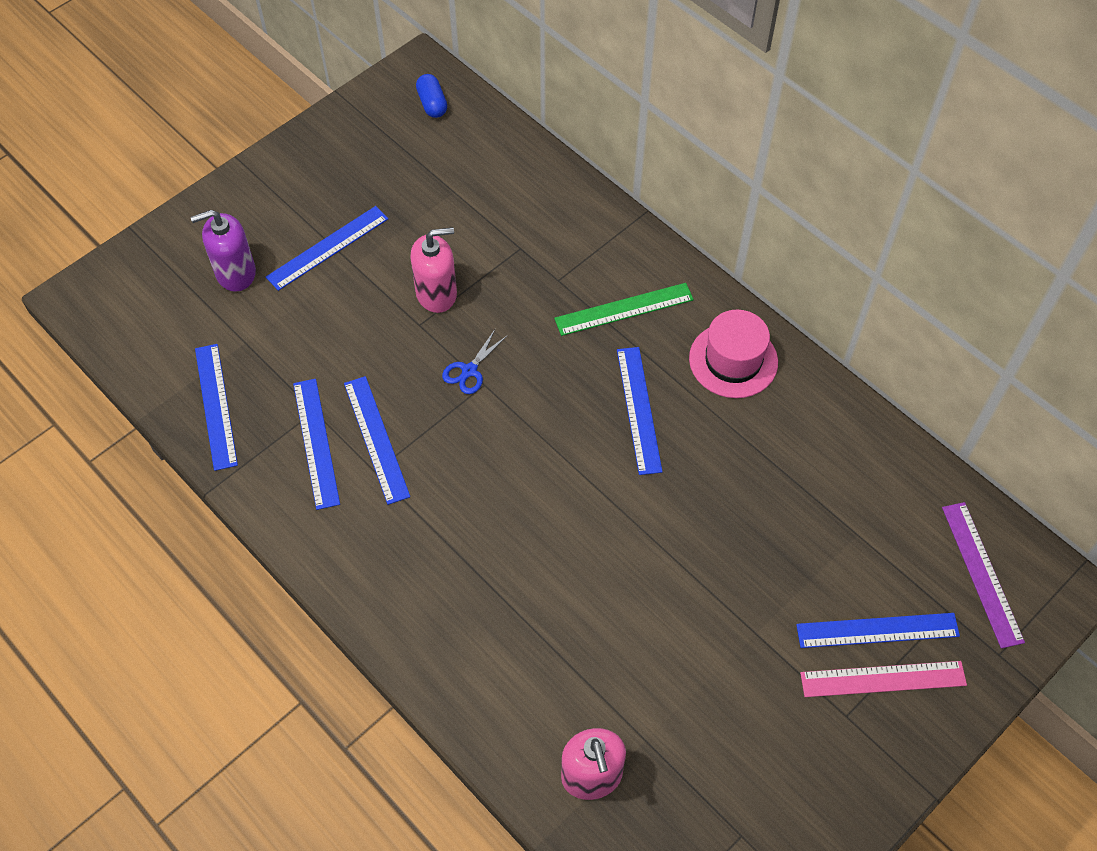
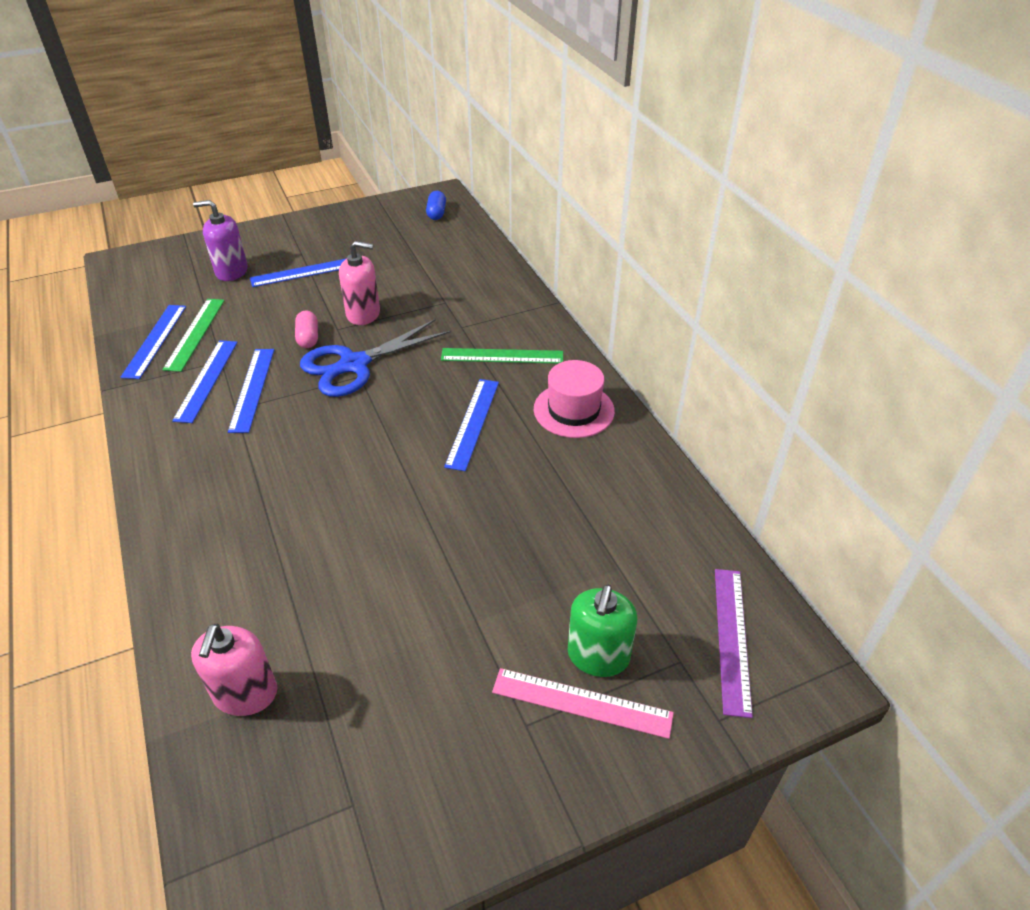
camera: 20 degrees right, 15 degrees down
blue scissors [442,329,508,394] -> blue scissors [300,319,451,397], size x2.22
blue ruler [796,613,960,648] -> green soap dispenser [568,585,637,677]
none -> green ruler [162,299,225,372]
none -> pink capsule [295,311,318,348]

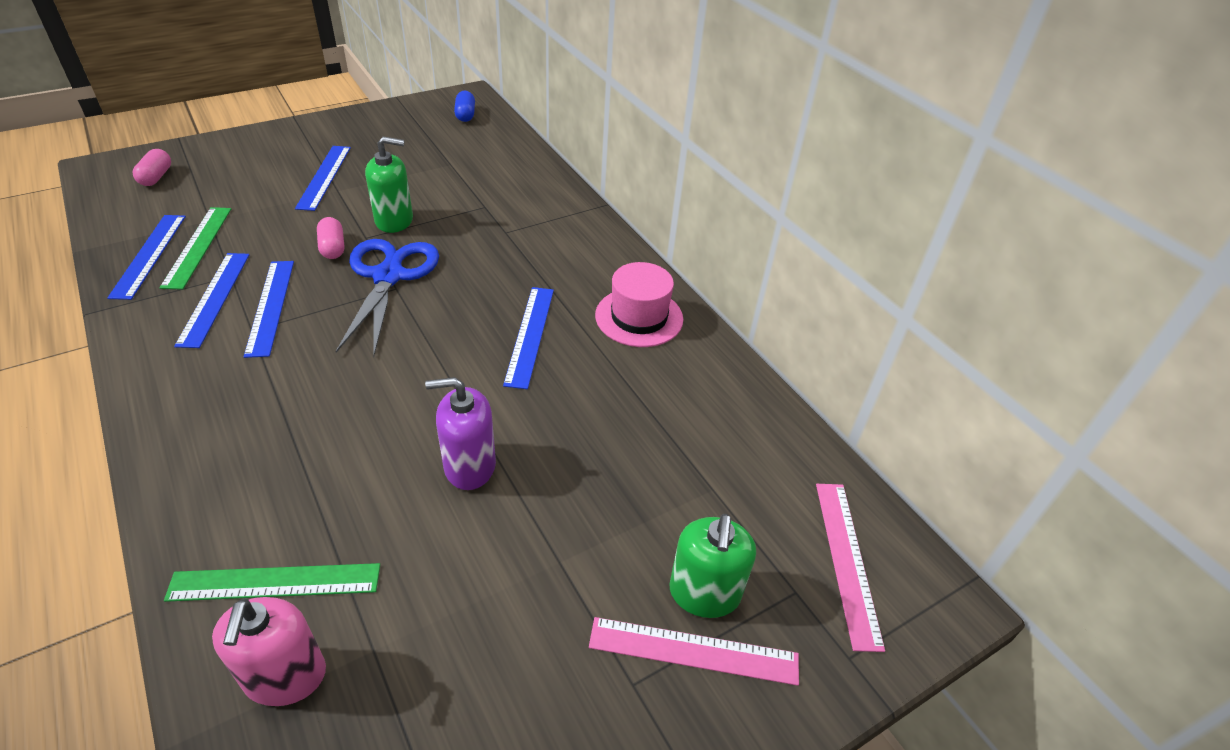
camera: 10 degrees left, 0 degrees up
purple soap dispenser [193,200,248,281] -> purple soap dispenser moved to [425,377,496,490]
blue ruler [250,258,347,287] -> blue ruler turned 60 degrees counterclockwise [295,146,351,211]
blue scissors [300,319,451,397] -> blue scissors turned 135 degrees clockwise [335,239,439,356]
pink soap dispenser [339,241,380,325] -> green soap dispenser [365,136,413,233]
green ruler [441,348,563,364] -> green ruler moved to [164,563,380,602]
purple ruler [715,569,753,718] -> pink ruler [816,484,885,652]
none -> pink capsule [132,149,171,186]

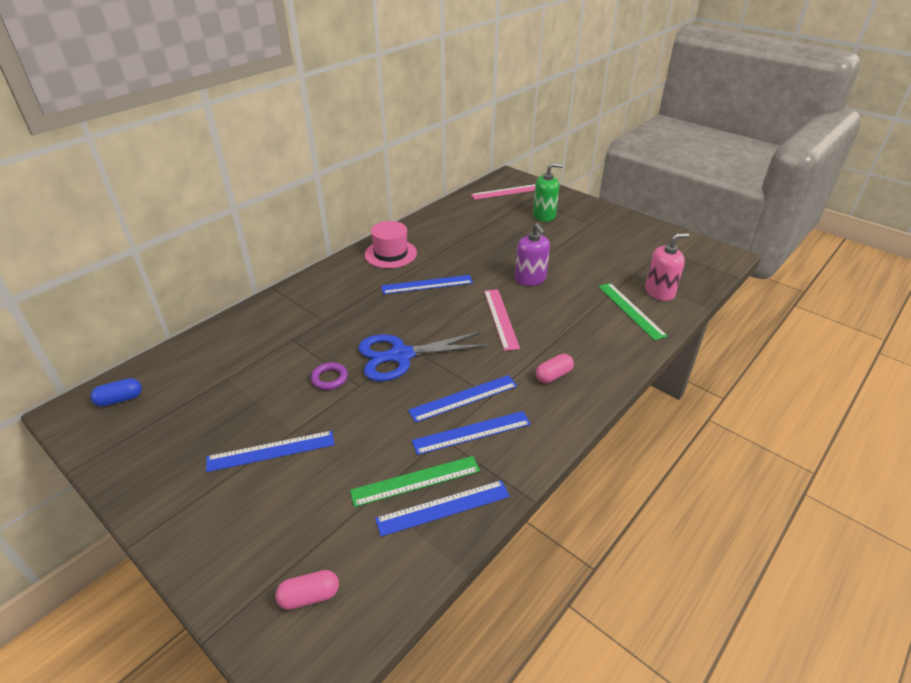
camera: 105 degrees left, 5 degrees down
pink capsule [317,217,345,259] -> pink capsule moved to [536,354,574,383]
green soap dispenser [365,136,413,233] -> purple ring [311,362,348,390]
pink ruler [589,617,799,686] -> pink ruler moved to [484,289,520,351]

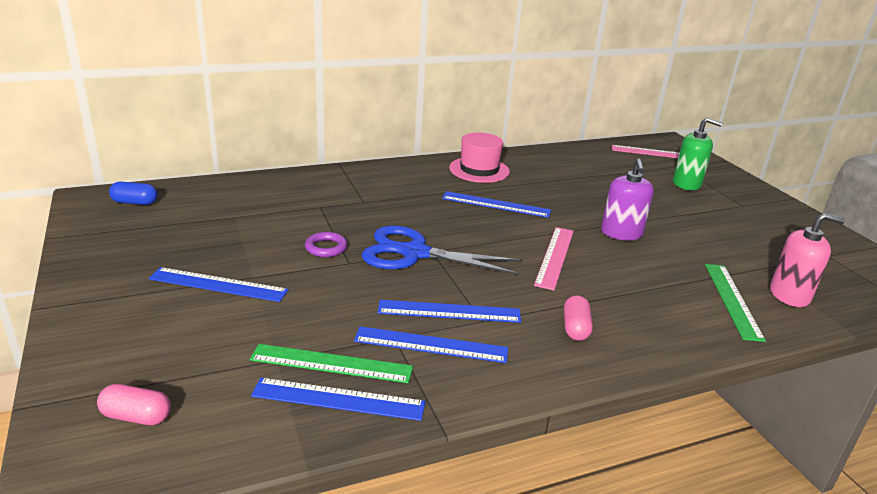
camera: 25 degrees right, 10 degrees down
pink capsule [536,354,574,383] -> pink capsule turned 75 degrees counterclockwise [564,295,593,341]

